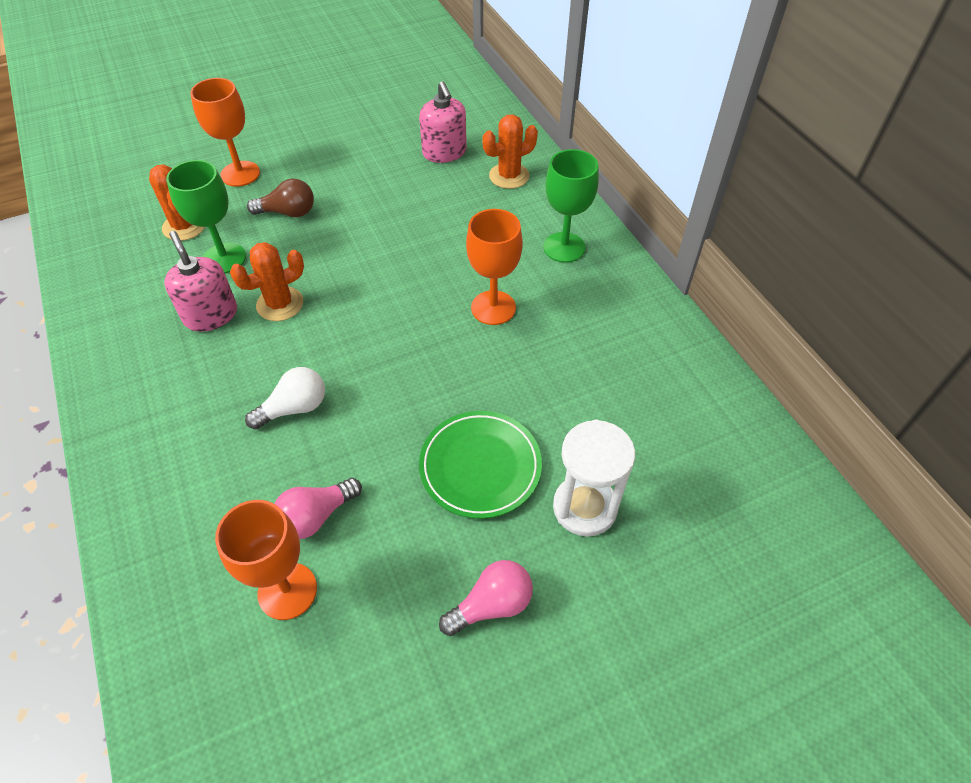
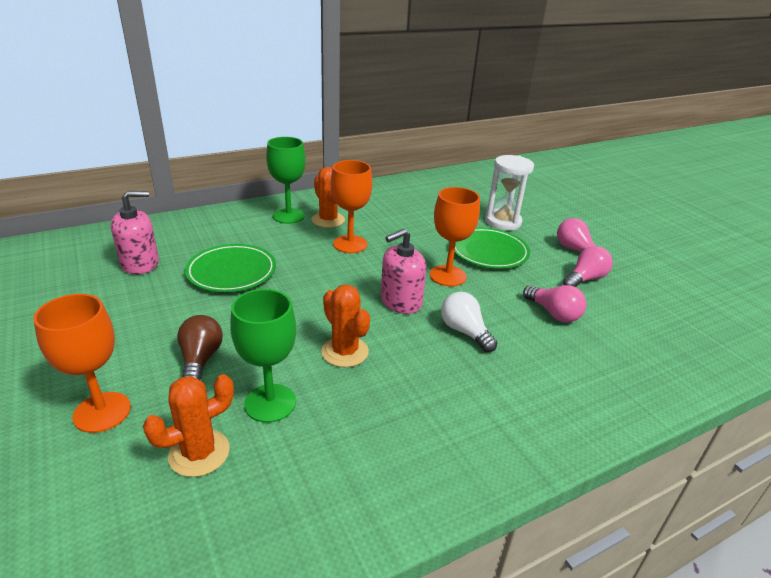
camera: 95 degrees left, 20 degrees down
pink soap dispenser [164,231,237,332] -> pink soap dispenser moved to [381,229,426,314]
orange goblet [215,500,317,620] -> orange goblet moved to [430,187,480,287]
orange cactus [482,114,538,189] -> orange cactus moved to [312,167,345,228]
none -> green plate [185,244,276,292]
none -> pink light bulb [563,246,613,287]

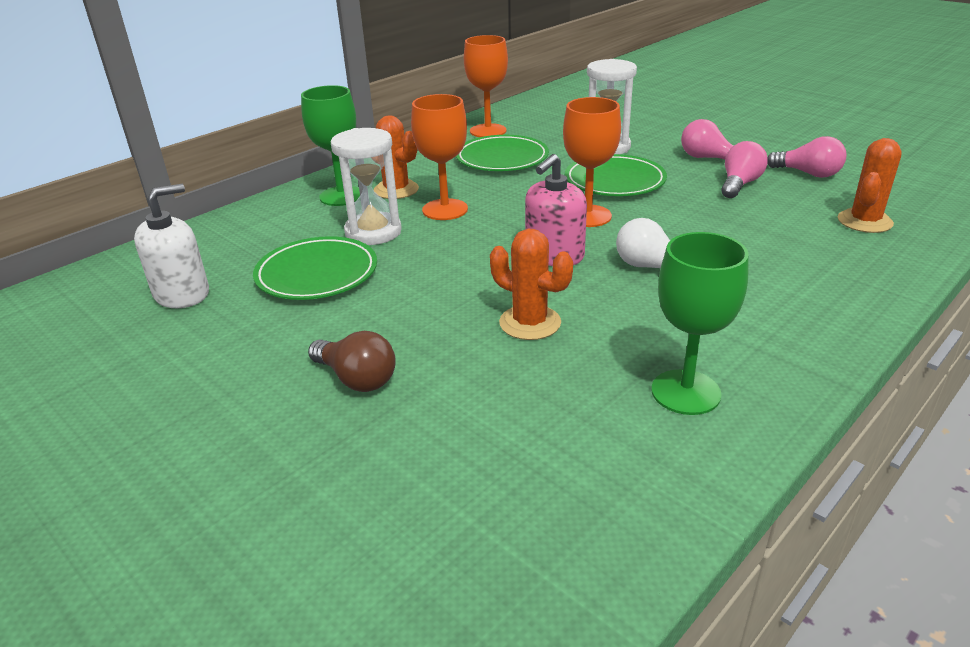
camera: 15 degrees left, 0 degrees up
orange goblet [33,294,131,433] -> orange goblet moved to [464,35,508,137]
pink soap dispenser [111,191,159,275] -> white soap dispenser [134,184,209,308]
orange cactus [143,374,234,477] -> orange cactus moved to [838,138,902,233]
brown light bulb [177,315,223,381] -> brown light bulb turned 150 degrees clockwise [308,331,396,392]
green goblet [230,289,296,423] -> green goblet moved to [651,232,749,415]
pink light bulb [523,285,587,323] -> pink light bulb moved to [767,136,846,178]
none -> white hourglass [331,128,402,245]
none -> green plate [456,135,549,171]

